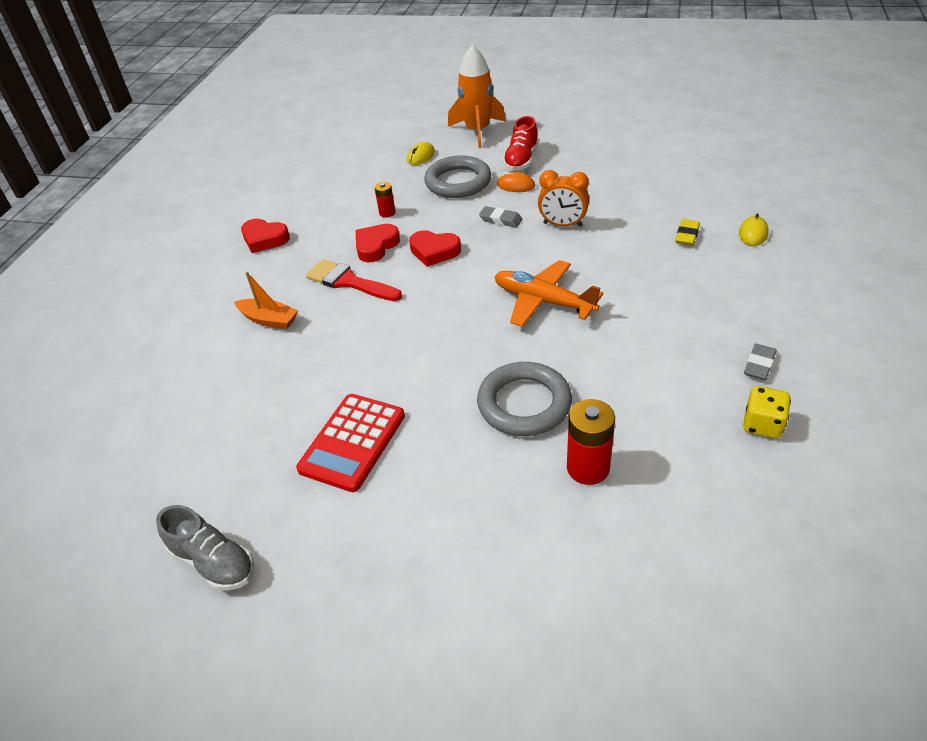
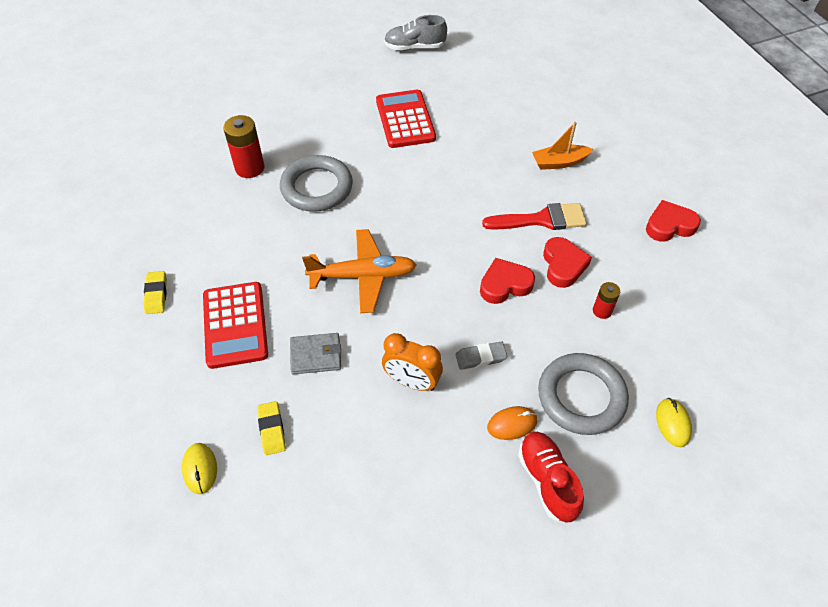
camera: 140 degrees right, 10 degrees up
orange rocket [448,45,506,148] -> none
orange clock [538,170,589,227] -> orange clock turned 135 degrees counterclockwise [382,333,443,391]
yellow dice [743,386,791,439] -> none
grey eraser [744,344,777,380] -> yellow eraser [143,271,167,314]
none -> red calculator [203,282,268,369]
none -> grey wallet [290,333,341,374]

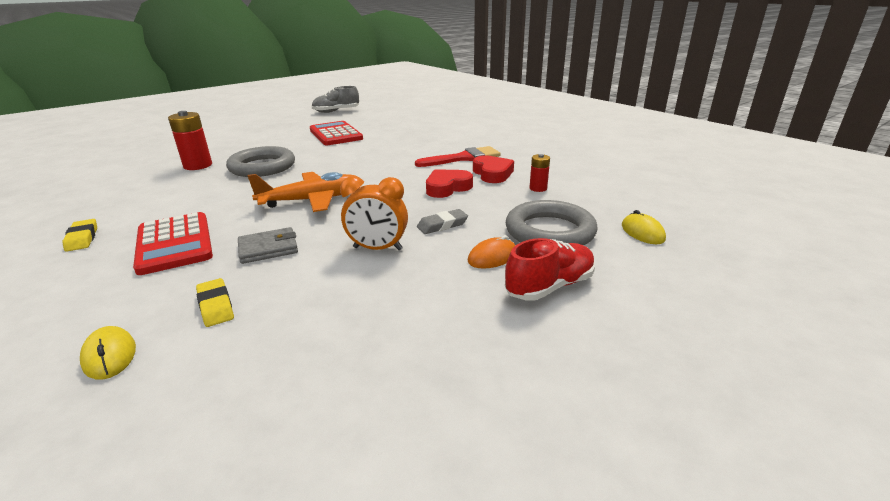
camera: 15 degrees left, 25 degrees down
red shoe [518,432,584,523] -> red shoe turned 90 degrees clockwise [505,238,595,301]
orange boat [532,122,593,170] -> none
red heart [646,200,701,242] -> none

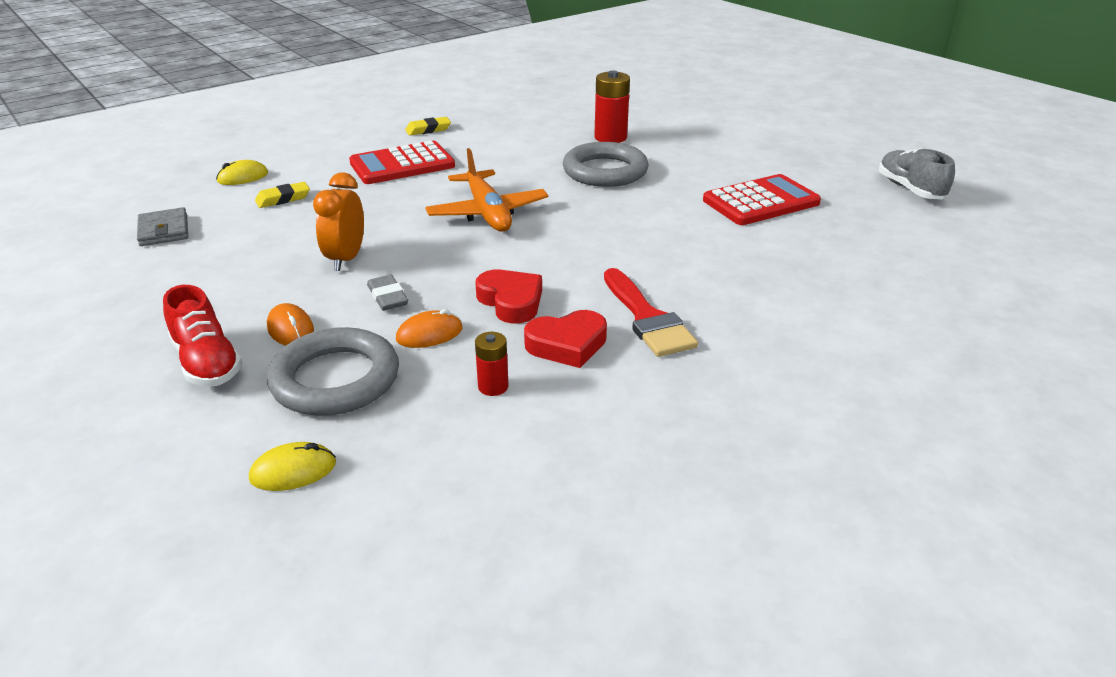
camera: 90 degrees right, 5 degrees up
grey wallet [238,227,298,264] -> grey wallet moved to [137,207,188,246]
none -> orange mouse [396,309,463,348]

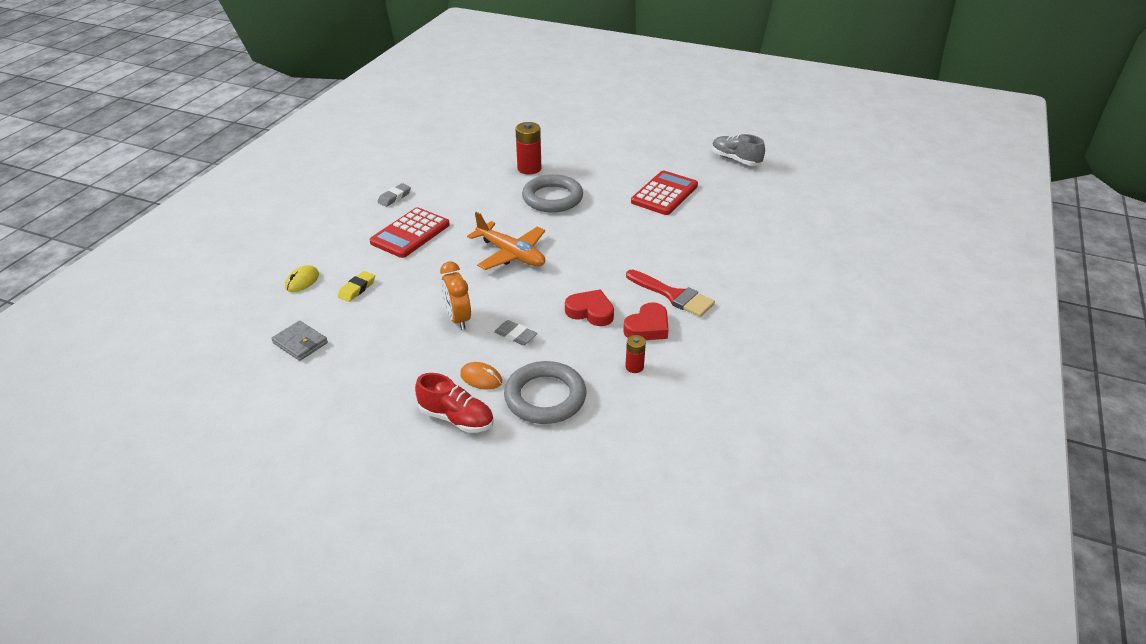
camera: 30 degrees left, 5 degrees up
yellow mouse [249,442,336,491] -> none
orange mouse [396,309,463,348] -> none
yellow eraser [405,117,451,136] -> grey eraser [377,183,411,207]

